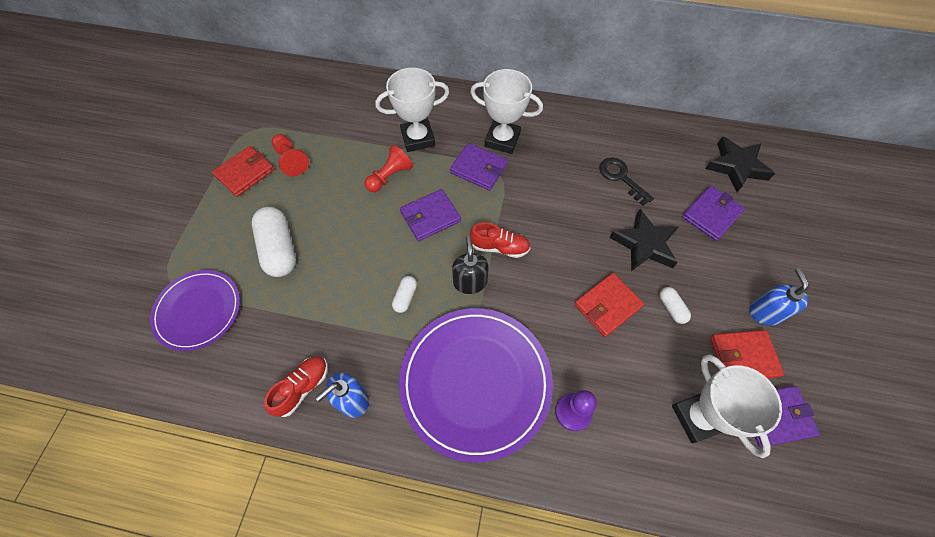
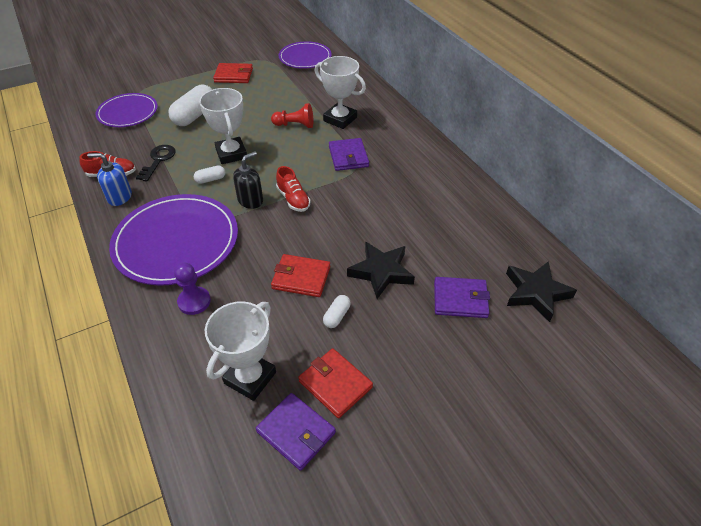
camera: 50 degrees right, 15 degrees down
red pawn [272,134,309,176] -> none
purple wallet [400,189,461,241] -> none
white trophy [470,69,543,154] -> white trophy moved to [199,88,247,164]
black key [599,158,654,206] -> black key moved to [136,145,176,182]
blue soap dispenser [749,268,809,325] -> none
none -> purple plate [279,41,332,69]

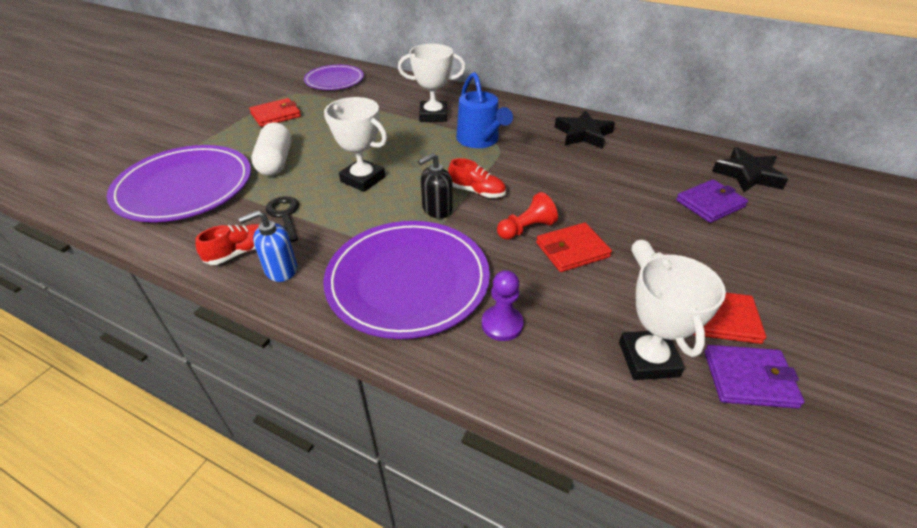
camera: 35 degrees left, 5 degrees down
purple plate [96,93,158,127] -> purple plate [107,145,251,222], size x1.64
white capsule [194,165,225,184] -> none
black soap dispenser [233,151,263,209] -> black soap dispenser turned 135 degrees counterclockwise [418,153,453,218]
red pawn [271,103,313,128] -> red pawn moved to [497,192,558,240]
purple wallet [329,138,369,171] -> blue watering can [456,72,513,148]
black star [347,242,415,299] -> black star moved to [555,110,615,149]

